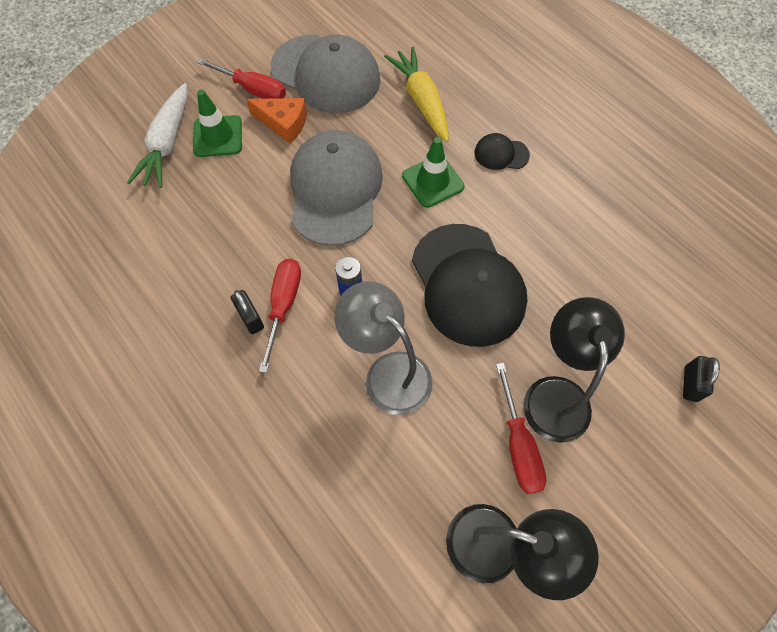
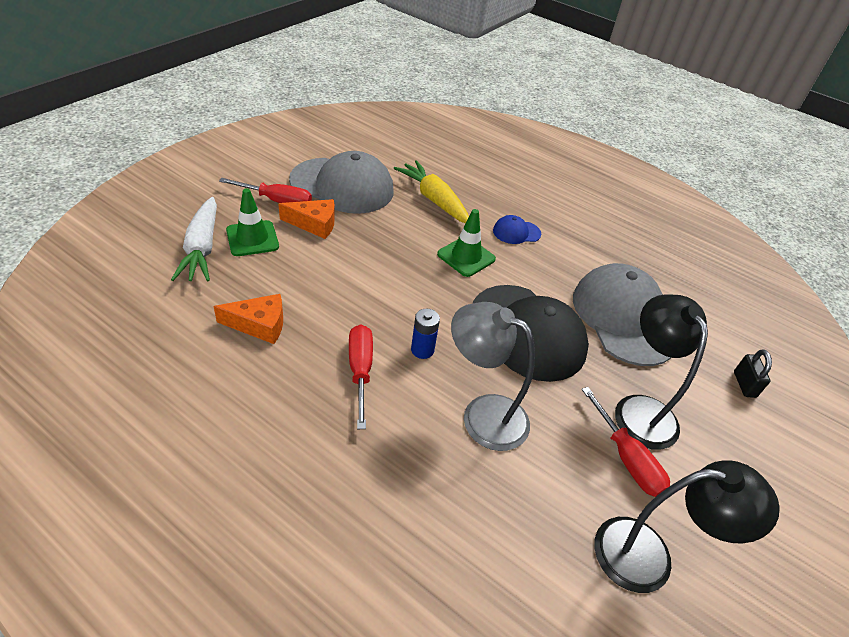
camera: 20 degrees left, 20 degrees down
black padlock [231,290,264,334] -> none
grey cap [290,130,383,246] -> grey cap moved to [573,263,671,366]
black cap [474,133,530,170] -> blue cap [493,215,541,244]
none -> orange cheese [213,294,283,344]

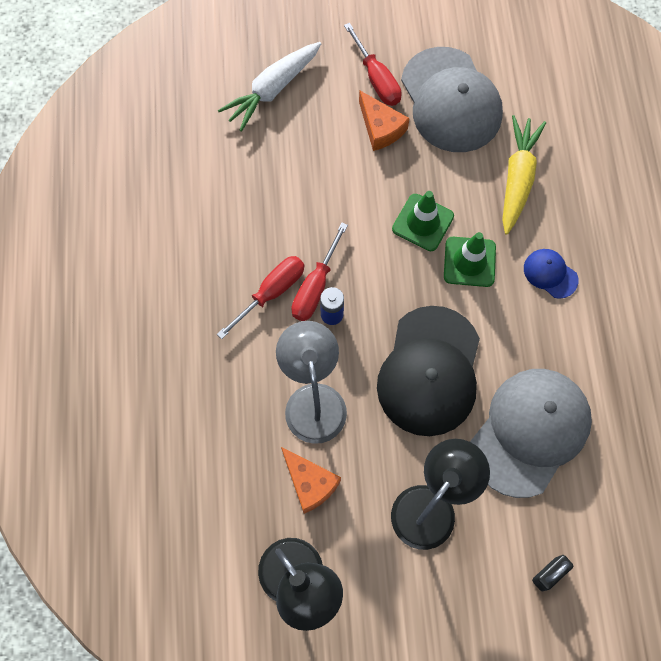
camera: 55 degrees right, 25 degrees up
orange cheese [213,294,283,344] -> orange cheese moved to [281,447,341,514]
green traffic cone [226,188,279,256] -> green traffic cone moved to [392,191,454,251]
red screwdriver [582,387,670,497] -> red screwdriver moved to [291,222,348,321]

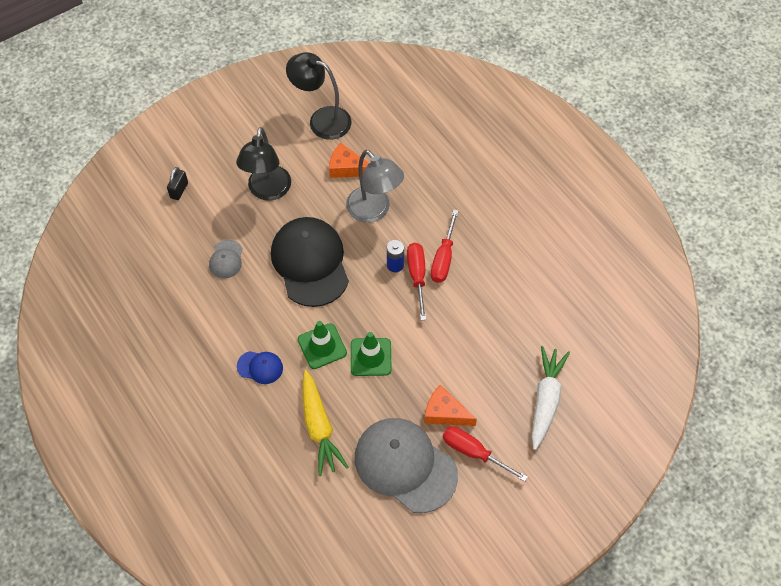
camera: 150 degrees right, 10 degrees down
grey cap [470,369,592,498] -> grey cap [209,240,242,278], size x0.44

